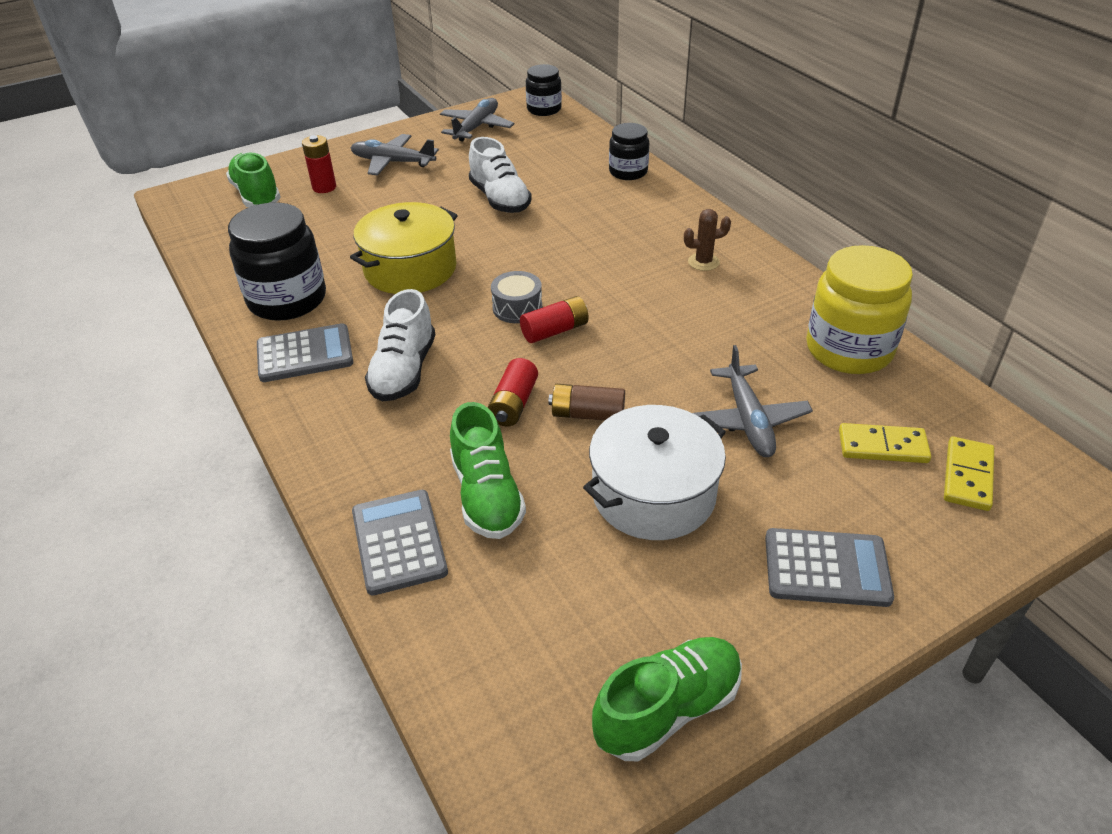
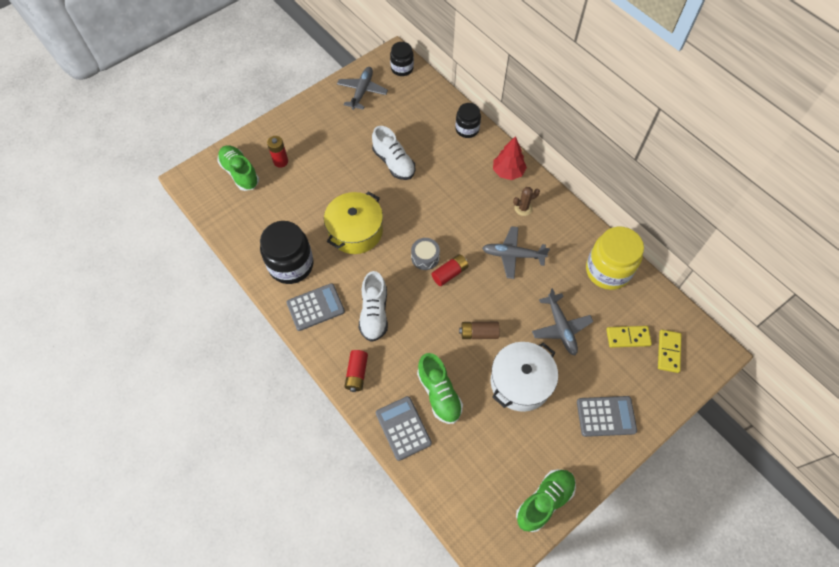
camera: 10 degrees left, 20 degrees up
grey plane [351,134,439,176] -> grey plane moved to [482,226,550,279]
red battery [488,358,538,426] -> red battery moved to [345,350,368,392]
none -> red tree [493,136,527,180]

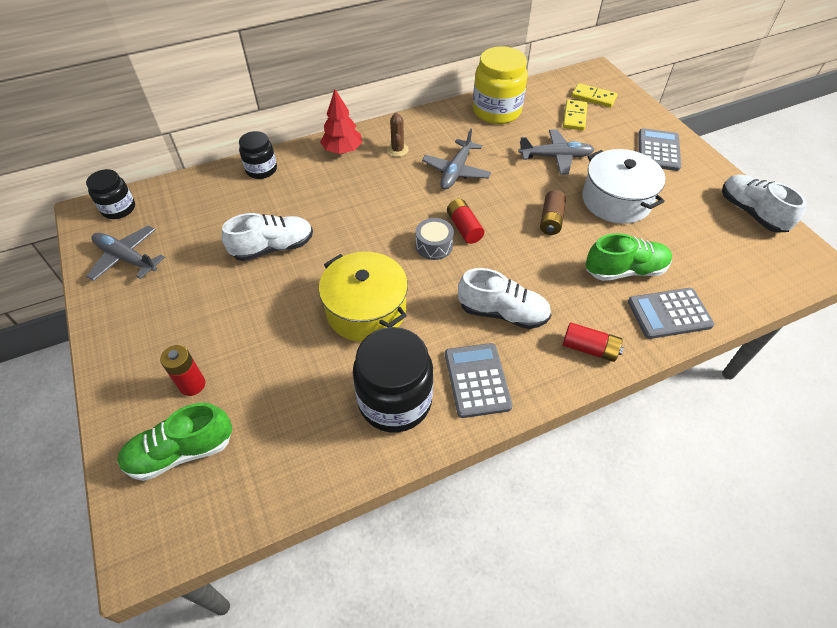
camera: 75 degrees left, 10 degrees down
green shoe [516,469,576,532] -> white shoe [722,174,806,233]

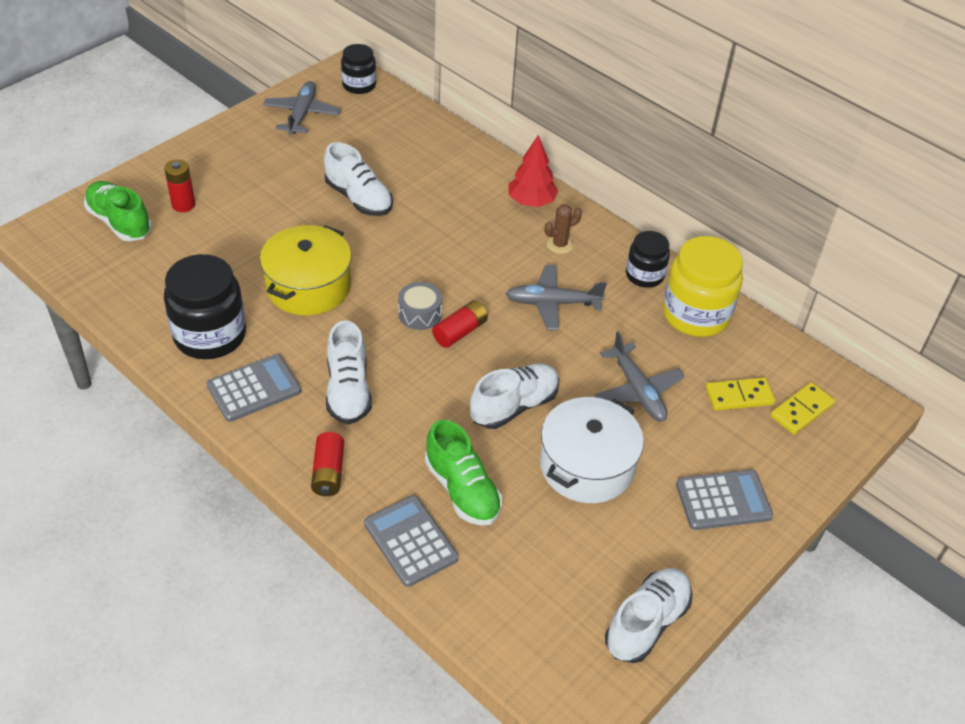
camera: 65 degrees right, 5 degrees down
black jar [239,131,277,179] -> black jar moved to [626,231,670,288]
brown battery [540,190,566,235] -> white shoe [470,363,559,429]
yellow domino [572,83,618,108] -> yellow domino turned 45 degrees clockwise [770,382,835,435]

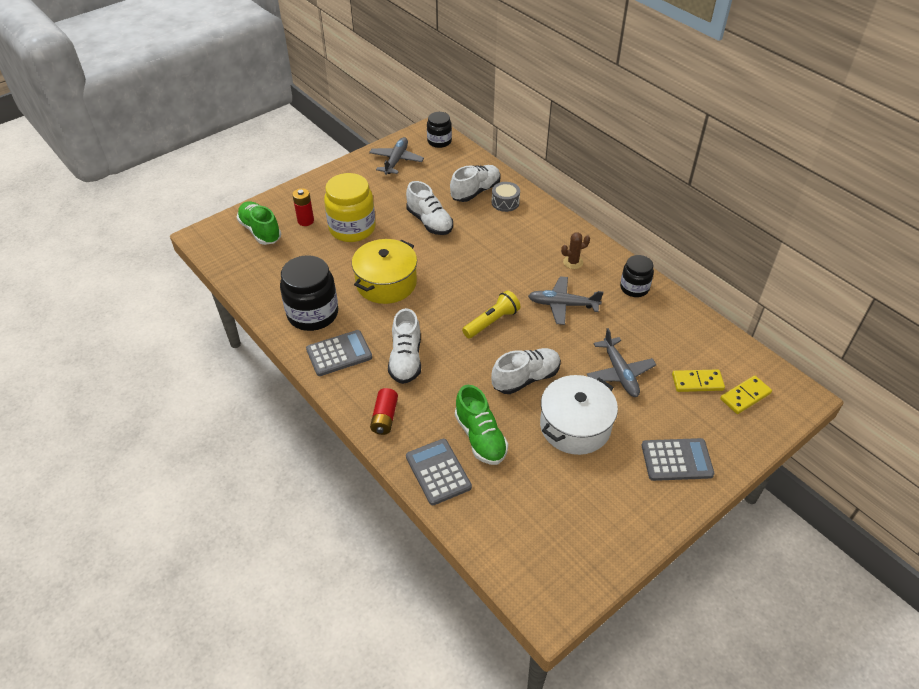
camera: 10 degrees right, 0 degrees up
grey drum [398,282,442,330] -> grey drum moved to [492,182,520,212]
red battery [432,300,488,348] -> yellow flashlight [462,290,521,338]
red tree [508,135,558,207] -> none
white shoe [605,568,693,663] -> white shoe moved to [450,165,500,202]
yellow jar [663,236,743,337] -> yellow jar moved to [324,173,375,242]

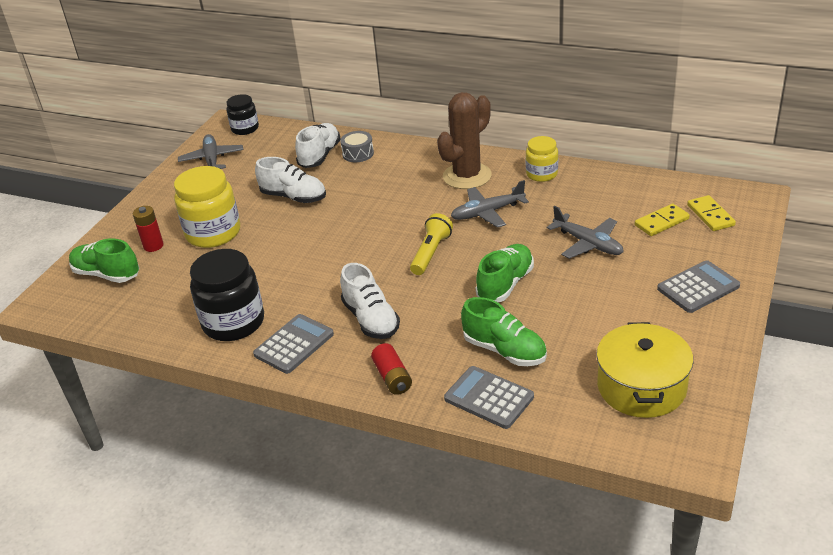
camera: 25 degrees left, 10 degrees down
yellow pot [352,239,417,304] -> yellow pot moved to [596,322,694,418]
white shoe [491,348,561,394] -> green shoe [476,244,534,303]
white pot [540,375,618,455] -> none
brown cactus [561,232,590,269] -> brown cactus [437,92,492,189], size x2.21
black jar [620,255,654,297] -> yellow jar [526,136,558,182]
yellow domino [720,376,772,414] -> yellow domino turned 45 degrees counterclockwise [687,195,736,231]

